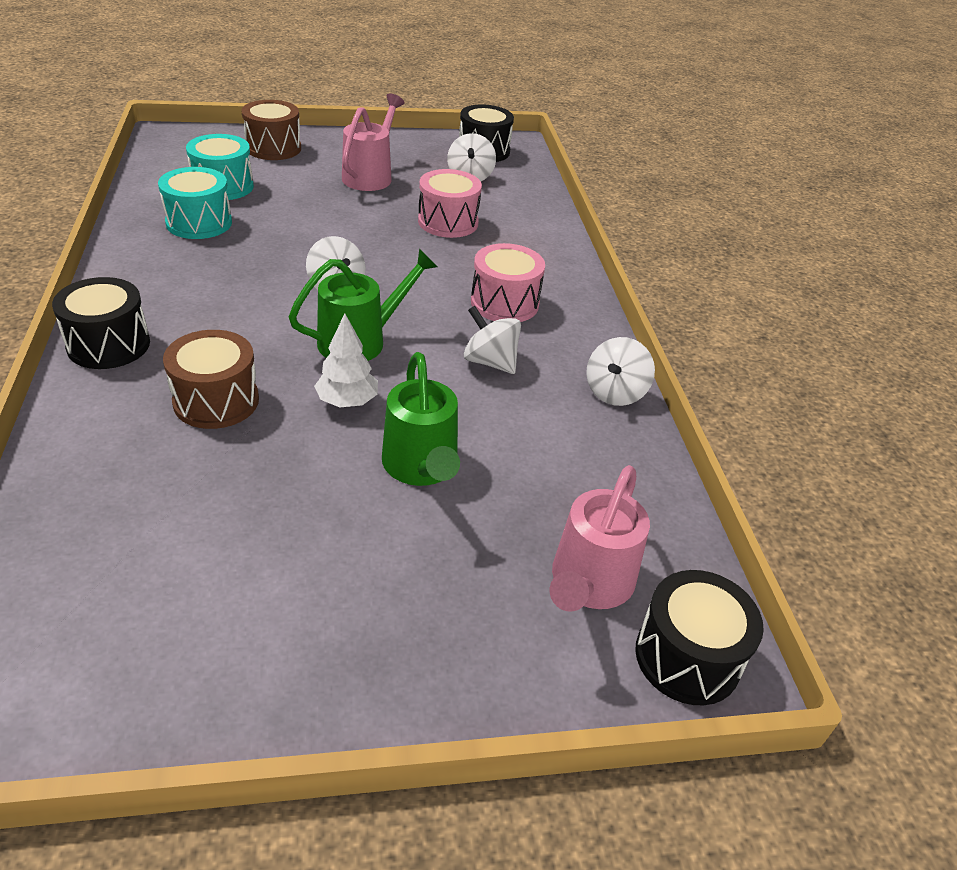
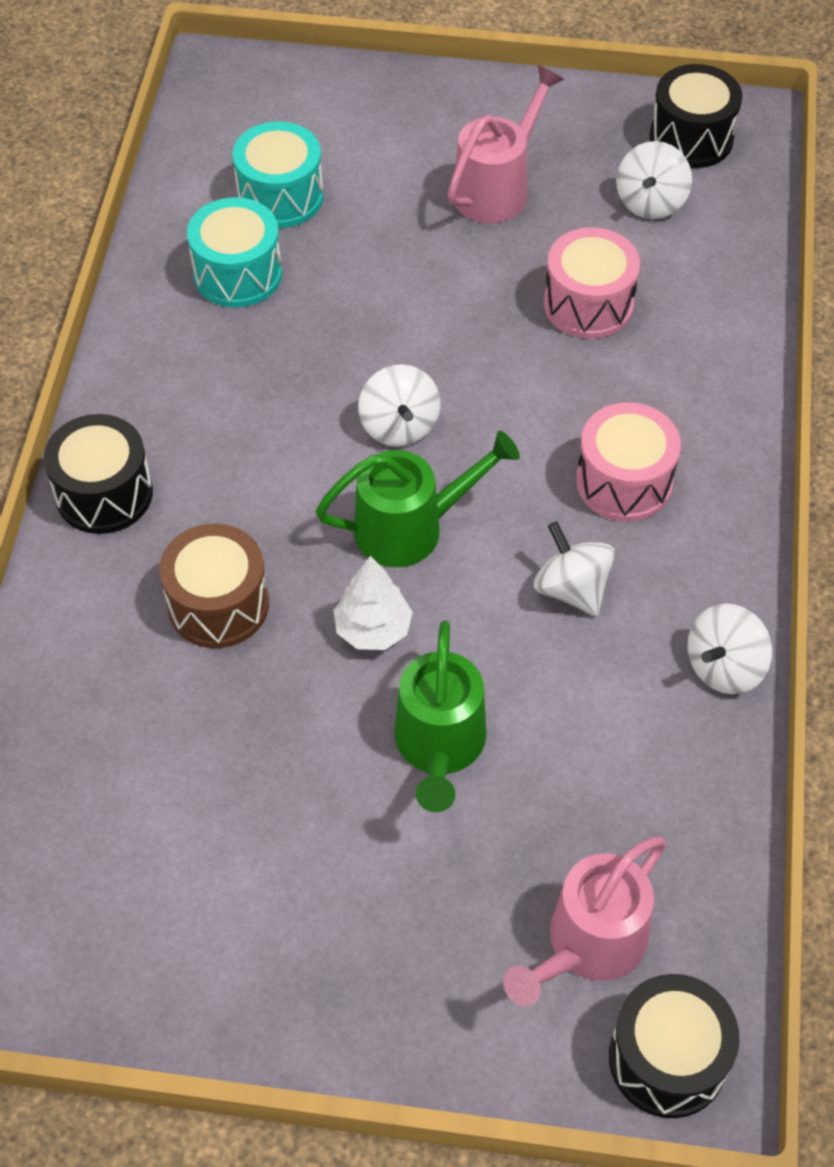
camera: 20 degrees right, 15 degrees up
brown drum [241,100,301,160] -> none

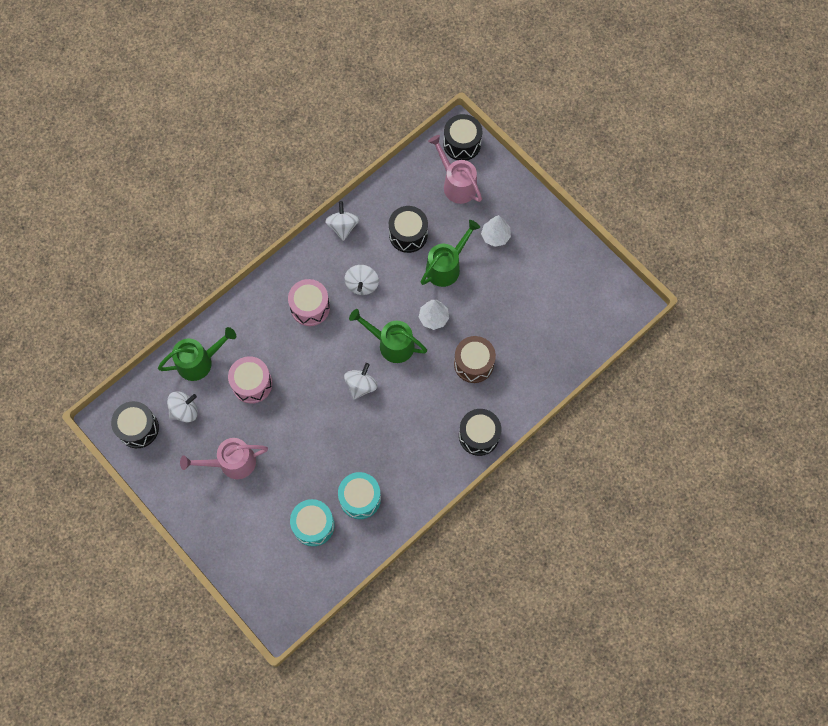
camera: 140 degrees left, 15 degrees up
pink watering can [503,836,667,1007] -> pink watering can turned 120 degrees counterclockwise [428,135,482,204]
white spinning top [688,603,772,694] -> white spinning top turned 90 degrees counterclockwise [325,201,359,241]
none -> green watering can [158,327,236,381]
none -> black drum [389,206,428,253]
none -> white tree [481,215,511,247]

